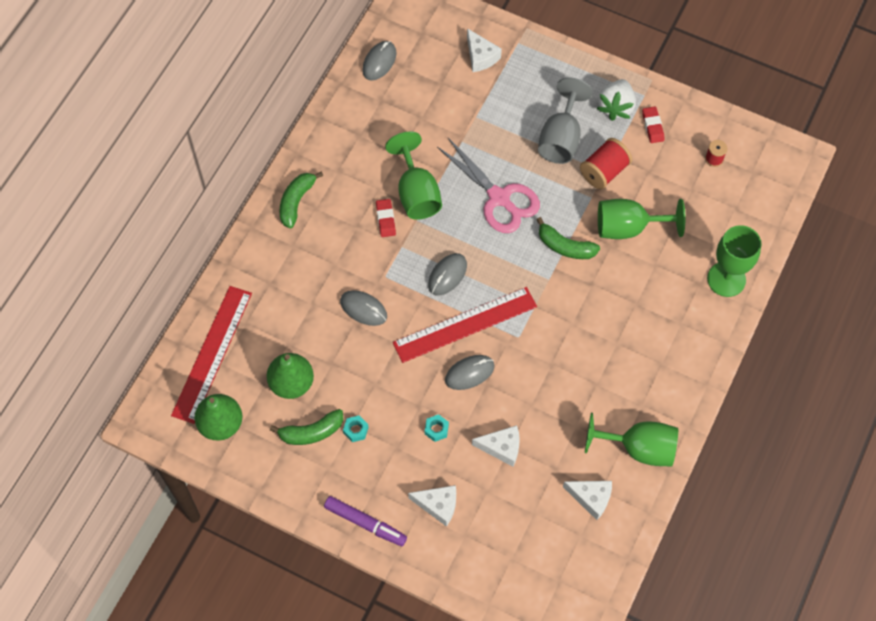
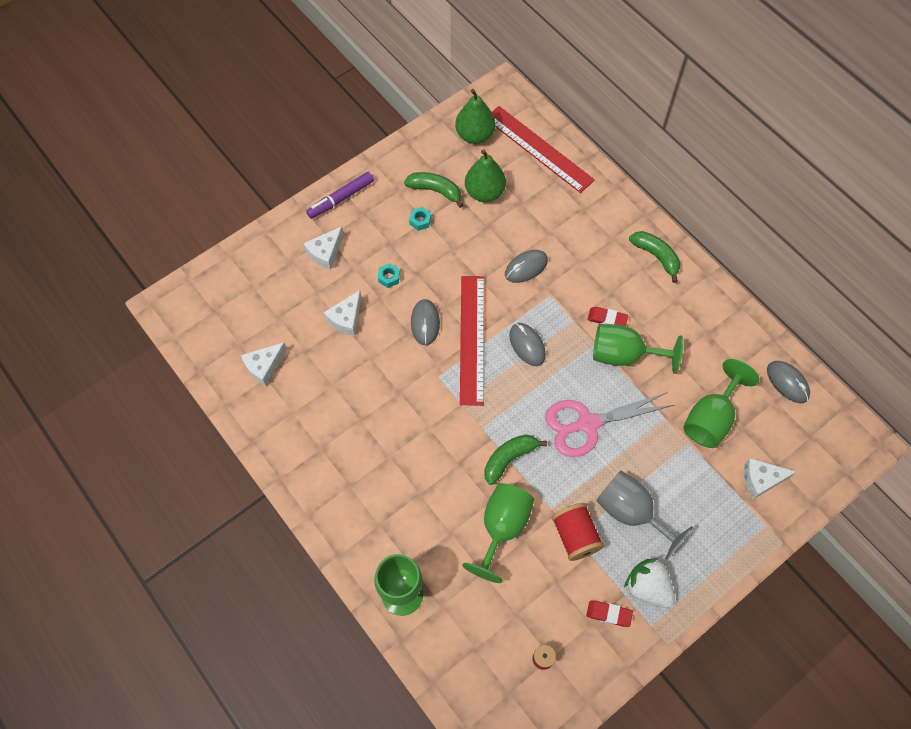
camera: 115 degrees right, 0 degrees up
green banana [270,409,344,445] -> green banana turned 105 degrees clockwise [404,172,463,208]
green goblet [585,413,678,467] -> green goblet moved to [683,359,760,448]

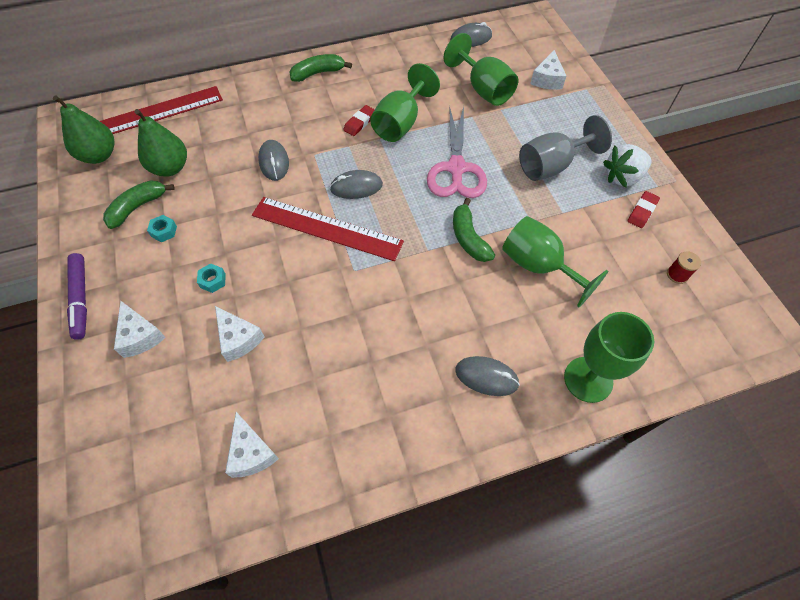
camera: 70 degrees left, 5 degrees down
grey mouse [411,299,440,345] -> grey mouse moved to [455,356,520,396]
red spool [552,503,604,561] -> none

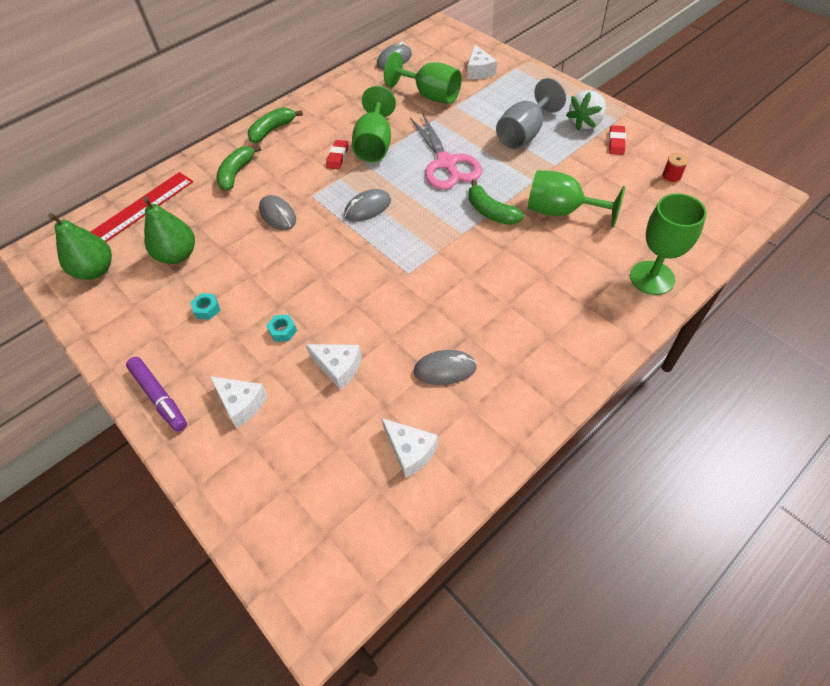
camera: 20 degrees left, 5 degrees down
green banana [103,180,175,229] -> green banana moved to [216,145,261,191]
red ruler [252,197,404,261] -> none
grey mouse [455,356,520,396] -> grey mouse moved to [414,350,477,385]

